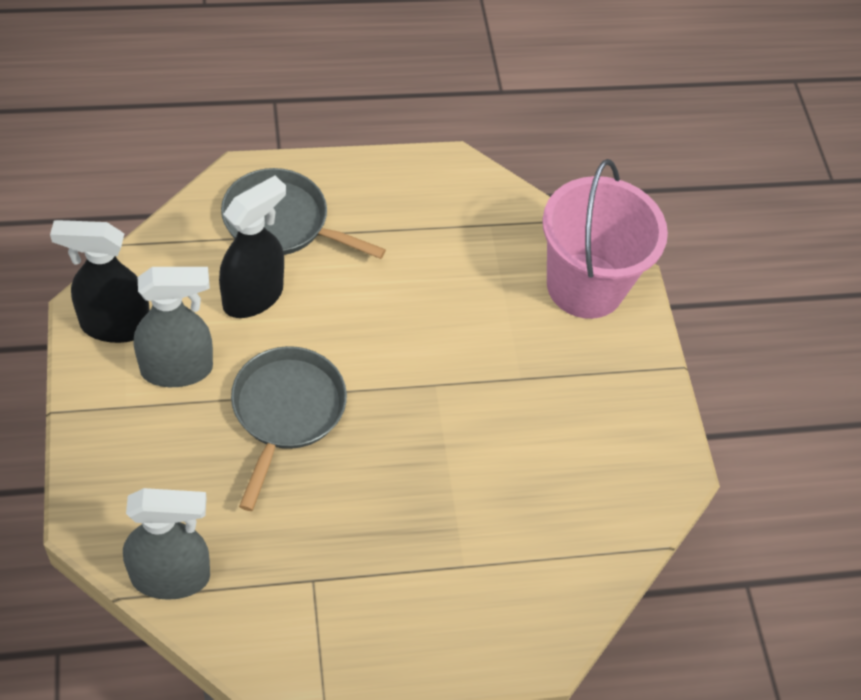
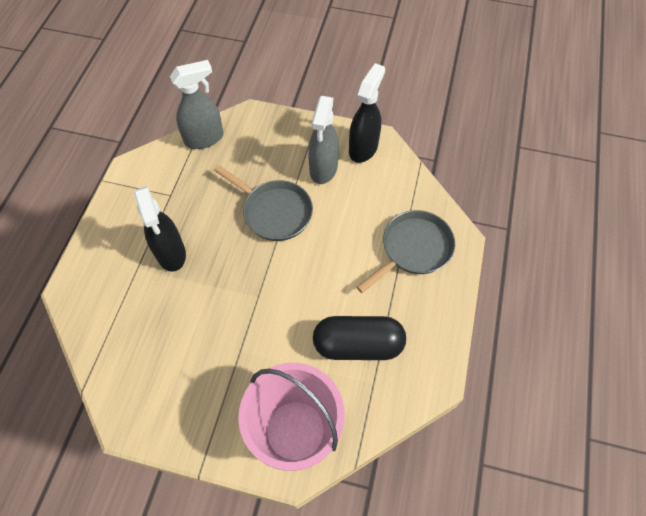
camera: 120 degrees right, 5 degrees up
grey spray bottle [123,488,210,600] -> grey spray bottle turned 135 degrees counterclockwise [170,60,223,149]
black spray bottle [219,176,286,318] -> black spray bottle moved to [134,186,186,272]
none -> black capsule [313,316,406,360]

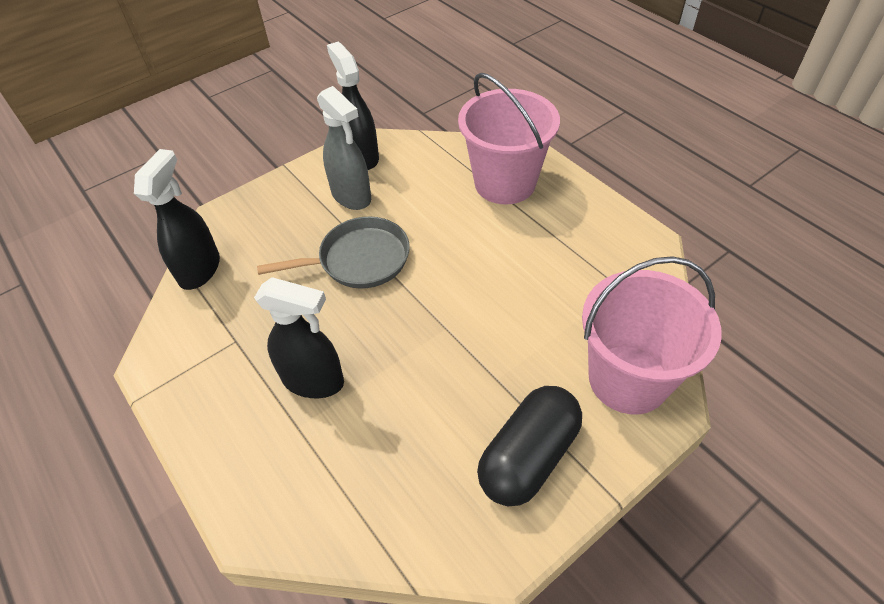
camera: 50 degrees left, 10 degrees down
grey spray bottle [170,60,223,149] -> black spray bottle [134,149,220,290]
black capsule [313,316,406,360] -> black capsule moved to [477,386,582,506]
grey pan [356,210,455,293] -> pink bucket [458,73,560,204]

